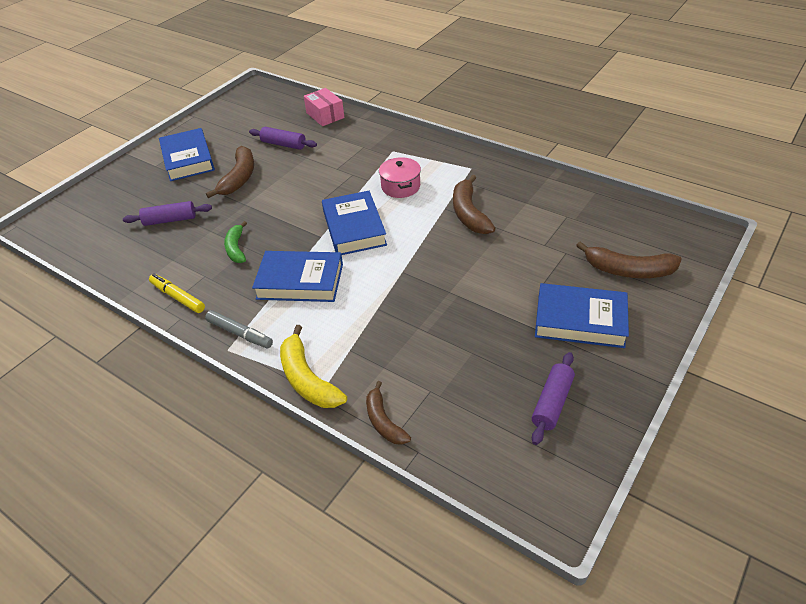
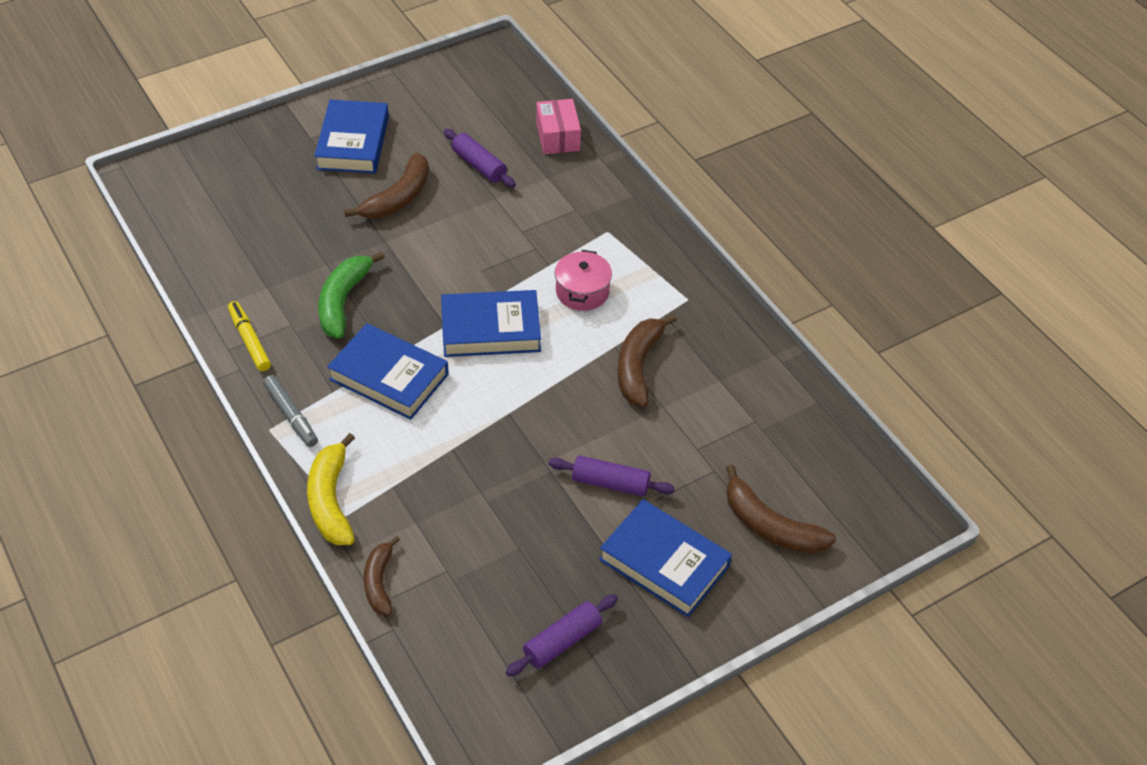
camera: 20 degrees right, 5 degrees up
purple rolling pin [123,201,212,226] -> purple rolling pin moved to [548,455,675,497]
green banana [224,221,247,263] -> green banana [318,251,385,339], size x1.53
blue book [322,191,387,255] -> blue book turned 75 degrees clockwise [441,290,541,357]

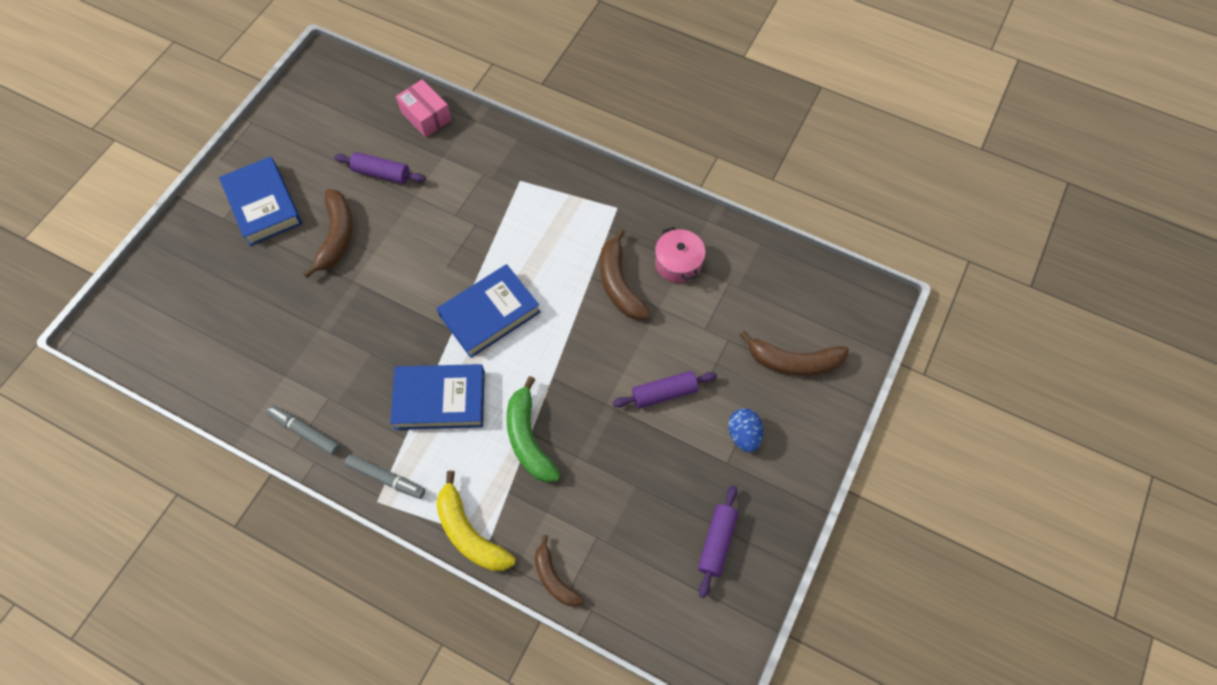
camera: 30 degrees left, 15 degrees up
yellow marker [228,301,271,371] -> grey marker [266,405,340,455]
green banana [318,251,385,339] -> green banana moved to [506,376,560,482]
pink pot [555,250,612,311] -> pink pot moved to [655,227,706,283]
blue book [599,499,732,617] -> blue egg [728,408,763,452]

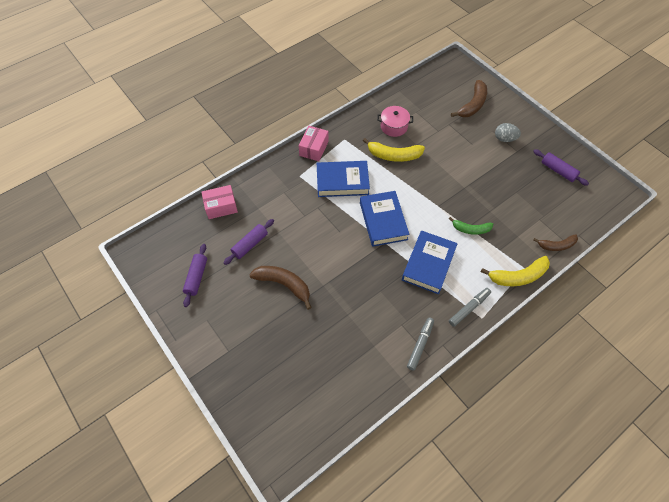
camera: 65 degrees left, 5 degrees down
blue book [219,156,302,246] -> blue book moved to [317,161,370,197]
grey marker [266,405,340,455] -> grey marker turned 150 degrees clockwise [407,317,434,371]
green banana [506,376,560,482] -> green banana [449,217,493,235], size x0.65
brown banana [600,228,651,320] -> yellow banana [363,138,425,162]
purple rolling pin [613,371,717,408] -> purple rolling pin moved to [183,244,207,307]
blue egg [728,408,763,452] -> grey egg [495,123,521,142]
none -> pink box [298,126,329,161]

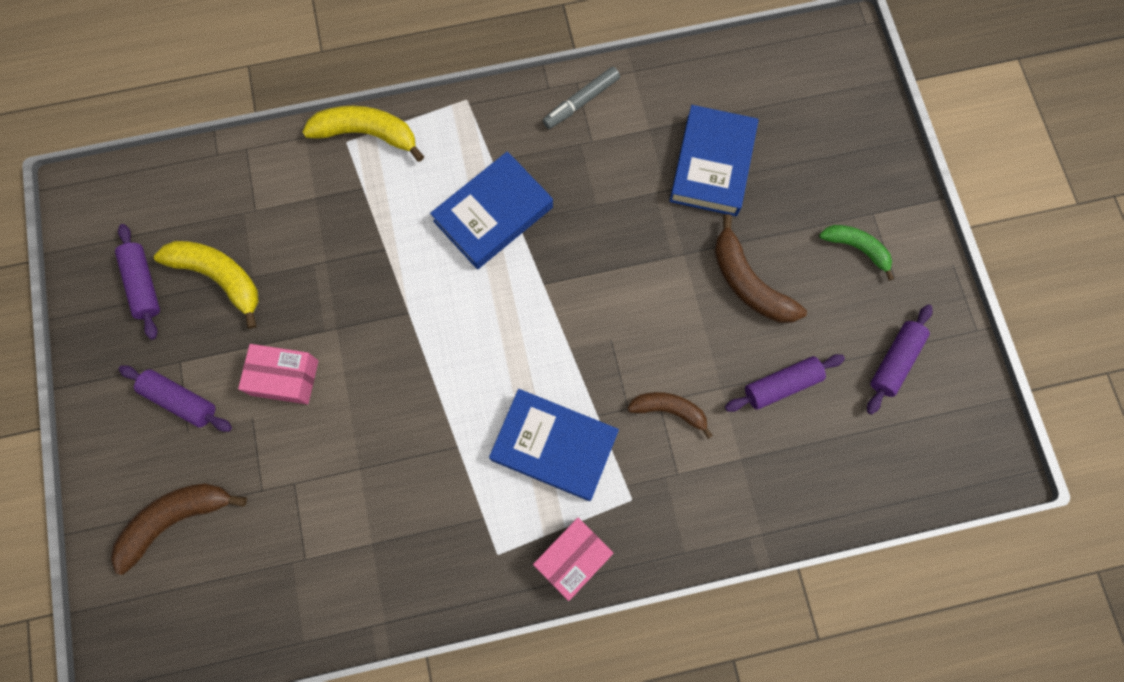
camera: 155 degrees left, 15 degrees up
pink box [201,185,238,219] -> pink box moved to [238,344,318,405]
blue book [360,191,410,247] -> blue book moved to [670,105,758,216]
yellow banana [363,138,425,162] -> yellow banana moved to [154,241,259,329]
pink pot [377,106,413,137] -> none
green banana [449,217,493,235] -> green banana moved to [819,225,894,281]
grey marker [449,288,491,327] -> none
grey egg [495,123,521,142] -> purple rolling pin [119,365,232,432]
brown banana [533,234,578,251] -> brown banana moved to [627,392,713,439]

